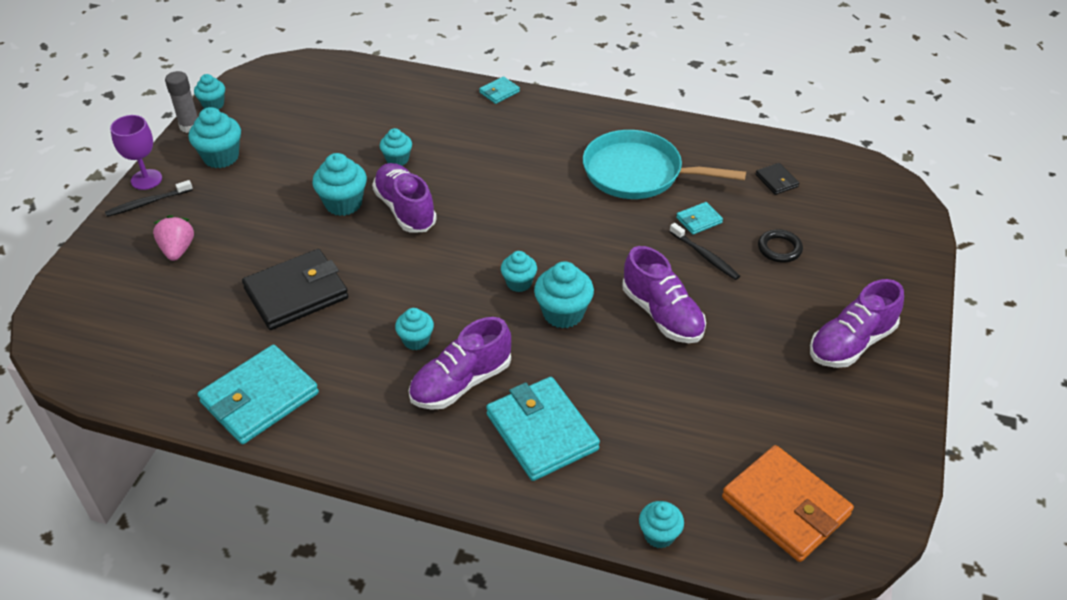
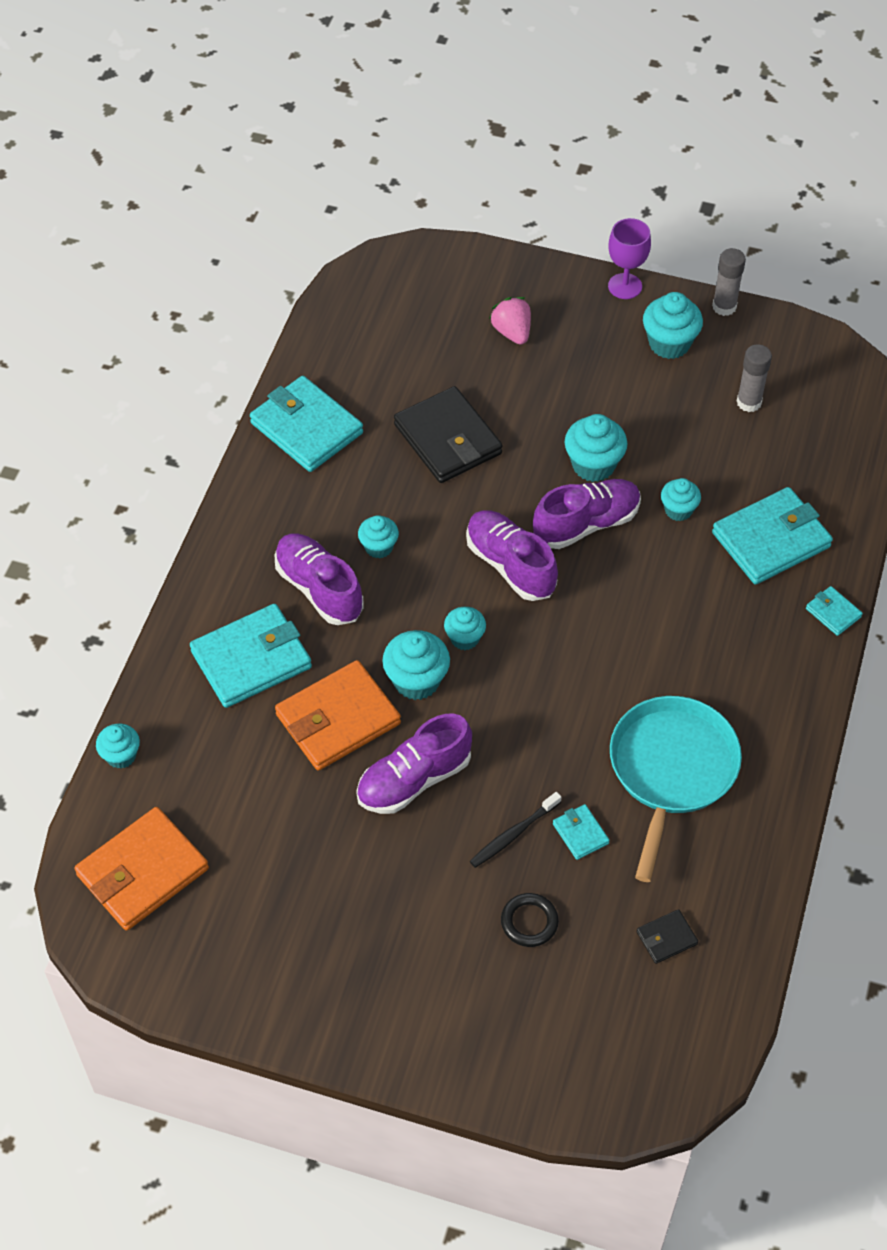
camera: 90 degrees right, 10 degrees up
black toothbrush [105,180,193,217] -> none
pink strawberry [153,215,194,261] -> pink strawberry turned 105 degrees counterclockwise [489,297,531,345]
turquoise cupcake [194,74,225,110] -> none
purple shoe [810,279,904,368] -> purple shoe moved to [466,510,558,601]
none -> orange wallet [275,660,401,771]
none -> turquoise wallet [712,487,833,584]
none -> grey glue stick [737,345,772,412]

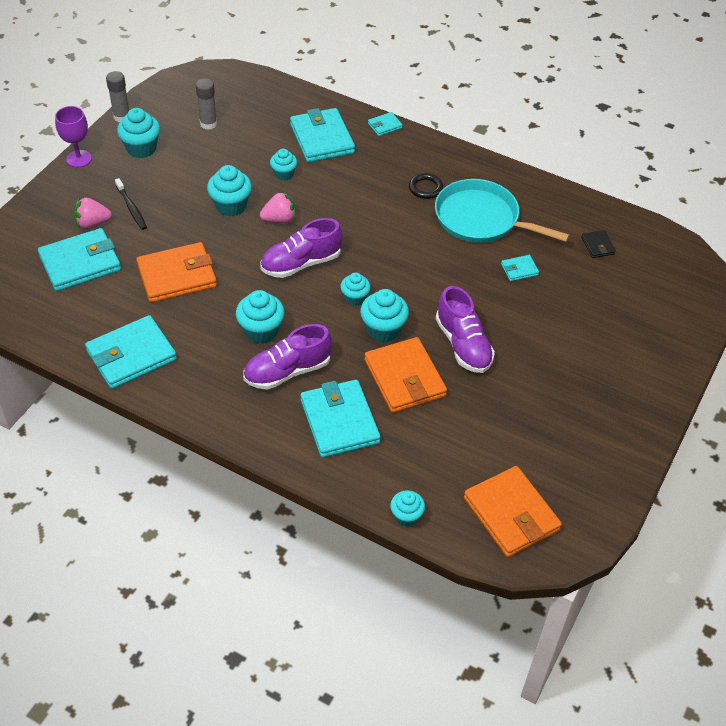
camera: 80 degrees left, 5 degrees down
turquoise cupcake [358,515,399,559] -> turquoise cupcake [236,290,285,344], size x1.57
black wallet [394,386,503,483] -> orange wallet [136,242,217,303]
black toothbrush [470,792,561,868] -> black toothbrush moved to [115,178,147,230]
black ring [501,893,559,947] -> black ring moved to [409,173,443,199]
purple shoe [533,479,641,549] -> pink strawberry [260,191,296,223]
none -> turquoise wallet [38,228,121,291]

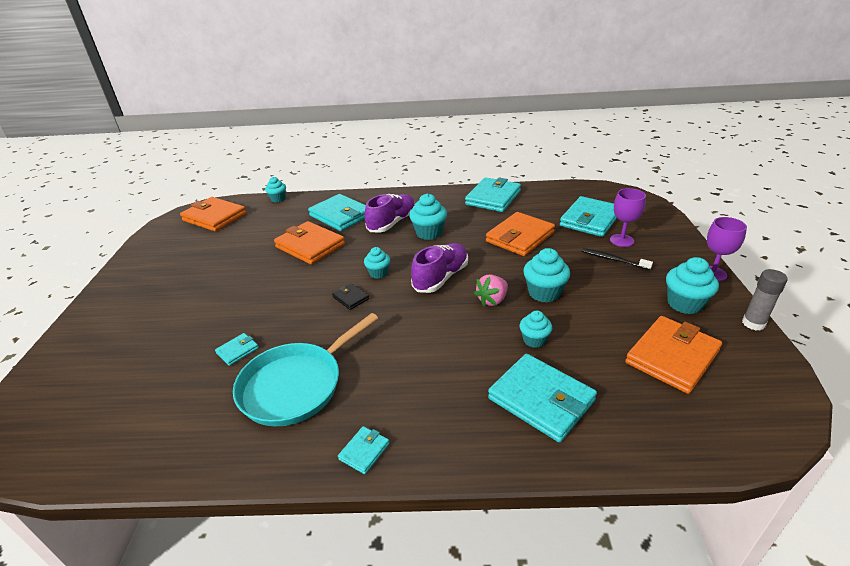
camera: 155 degrees right, 15 degrees down
pink strawberry [74,197,112,229] -> purple goblet [610,188,646,247]
grey glue stick [196,78,217,130] -> orange wallet [625,316,722,394]
turquoise cupcake [360,289,409,343] -> none
turquoise wallet [368,112,403,136] -> turquoise wallet moved to [338,426,389,474]
black ring [409,173,443,199] -> none
turquoise pan [435,179,570,243] -> turquoise pan turned 135 degrees clockwise [233,313,378,426]
purple shoe [436,286,495,373] -> none
black wallet [581,230,616,258] -> black wallet moved to [332,284,369,310]

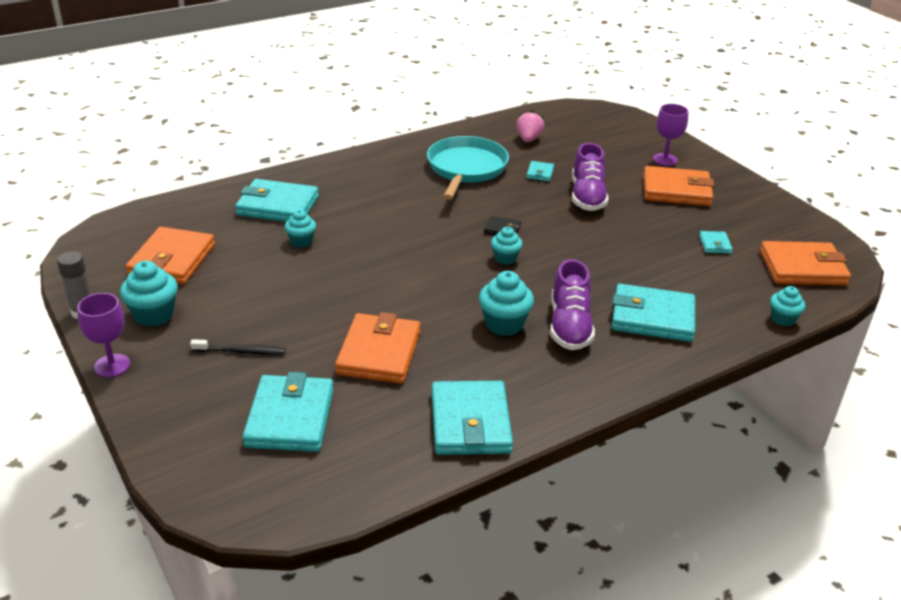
camera: 145 degrees right, 0 degrees up
orange wallet [274,221,345,265] -> orange wallet moved to [643,166,714,206]
turquoise wallet [338,426,389,474] -> turquoise wallet moved to [699,231,733,254]
purple shoe [411,243,468,293] -> purple shoe moved to [572,143,608,211]
pink strawberry [474,275,508,306] -> pink strawberry moved to [516,110,545,142]
turquoise cupcake [523,248,570,303] -> none
purple goblet [610,188,646,247] -> purple goblet moved to [653,104,688,166]

